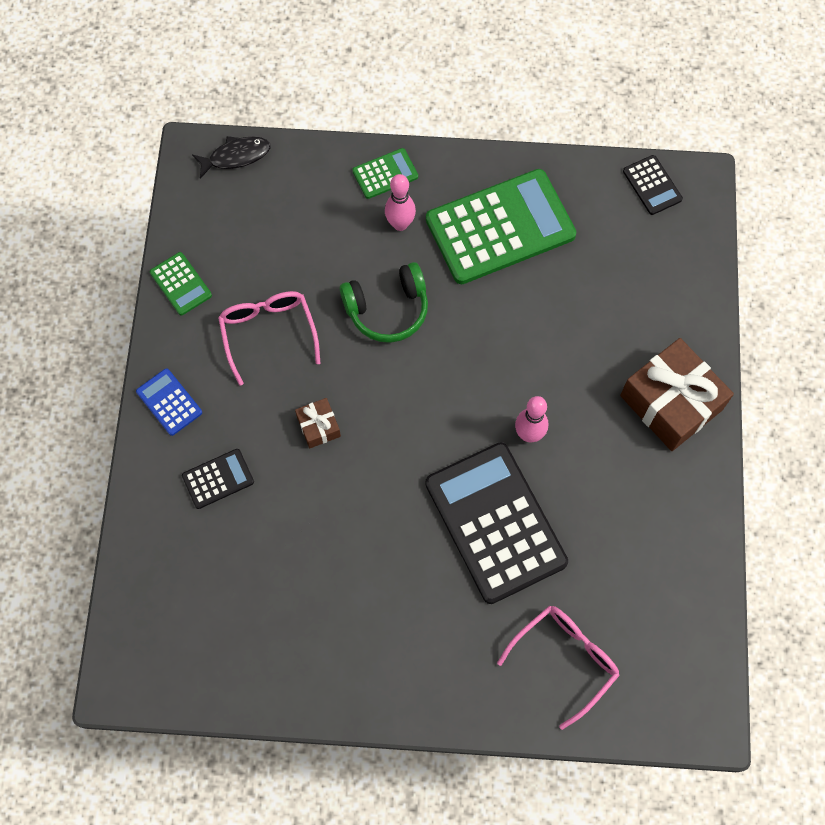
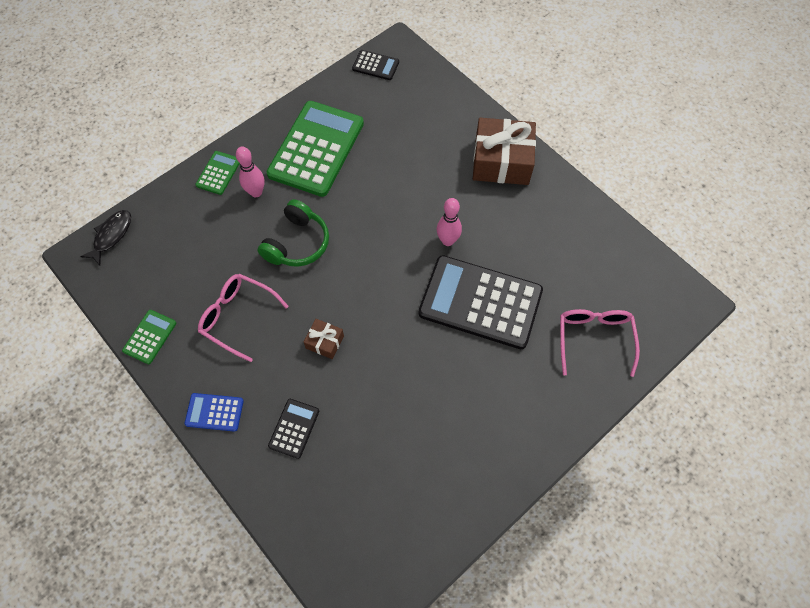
camera: 45 degrees left, 5 degrees down
green calculator [150,252,212,315] -> green calculator turned 75 degrees counterclockwise [122,310,176,364]

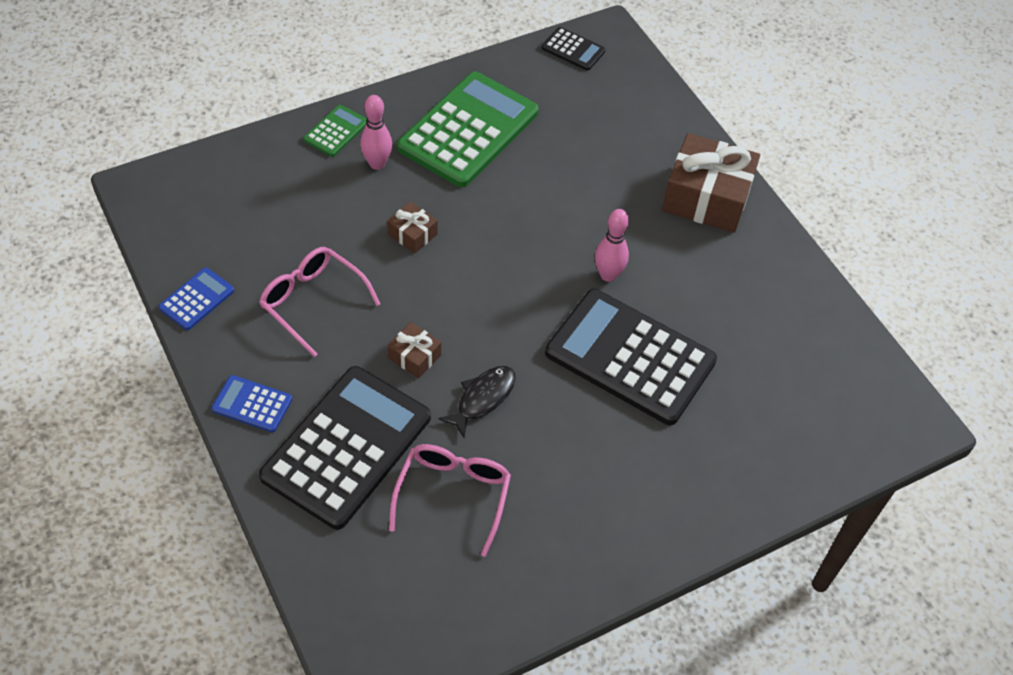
camera: 10 degrees right, 10 degrees down
black fish [80,210,131,265] -> black fish moved to [438,366,516,438]
green calculator [122,310,176,364] -> blue calculator [159,268,234,330]
green headphones [257,199,329,267] -> brown gift [387,201,438,254]
black calculator [268,399,319,459] -> black calculator [259,366,431,530], size x2.24
pink glasses [560,309,640,377] -> pink glasses moved to [389,444,511,557]

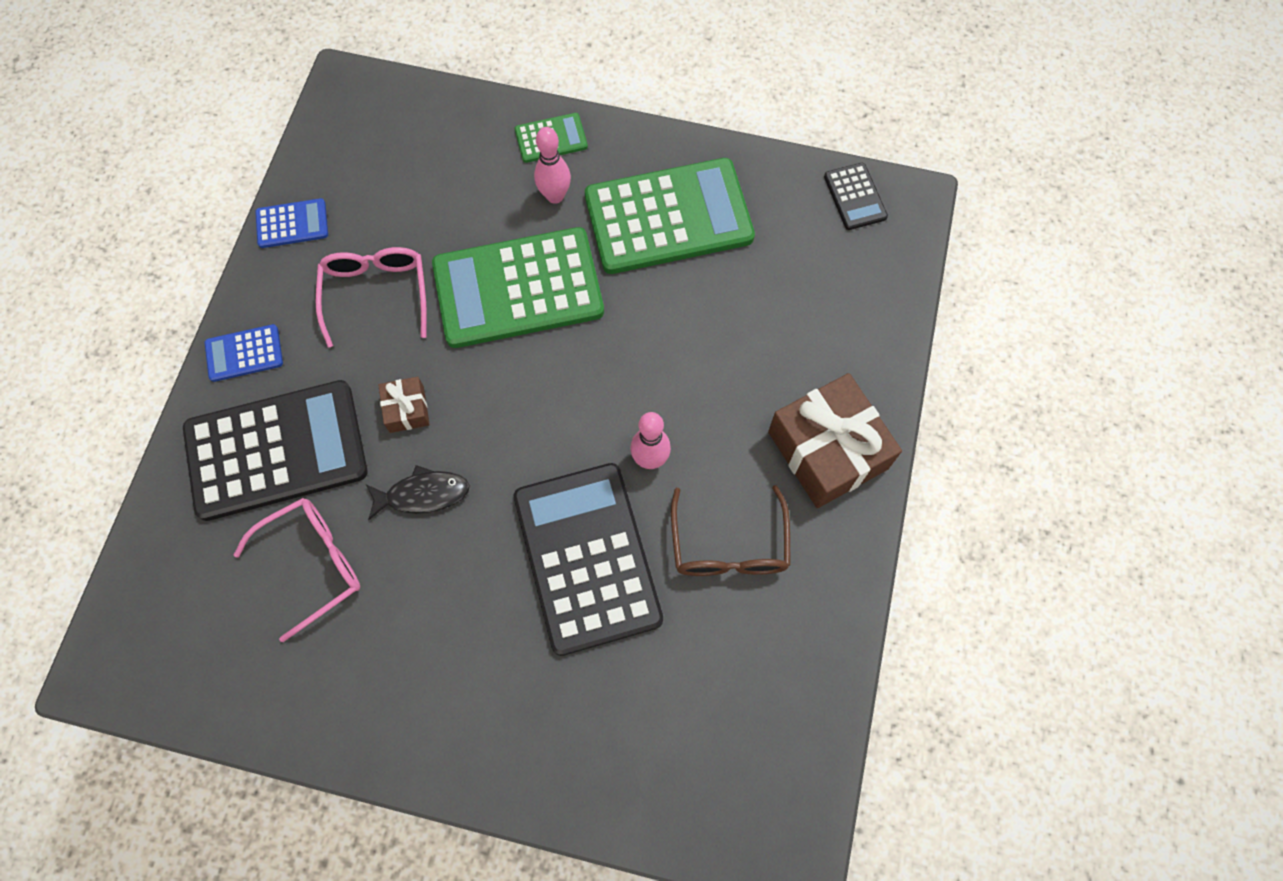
camera: 45 degrees right, 15 degrees up
blue calculator [211,375,292,432] -> blue calculator turned 75 degrees counterclockwise [205,324,283,382]
brown gift [387,201,438,254] -> green calculator [432,227,604,348]
none -> brown glasses [671,485,791,576]

